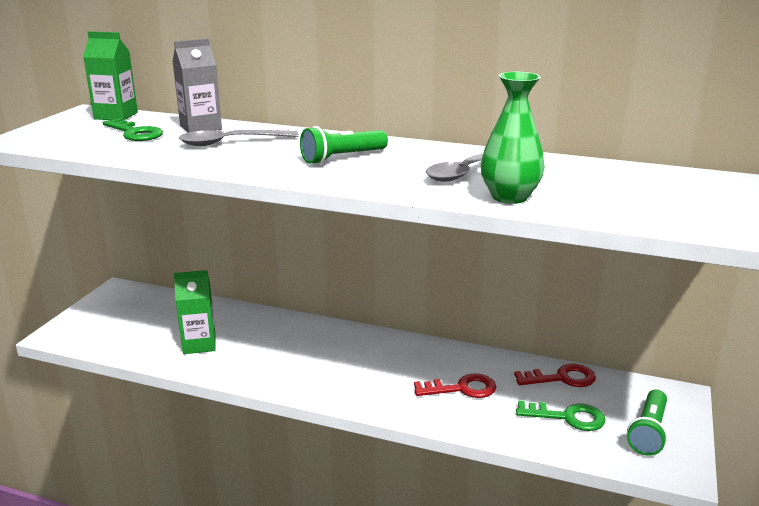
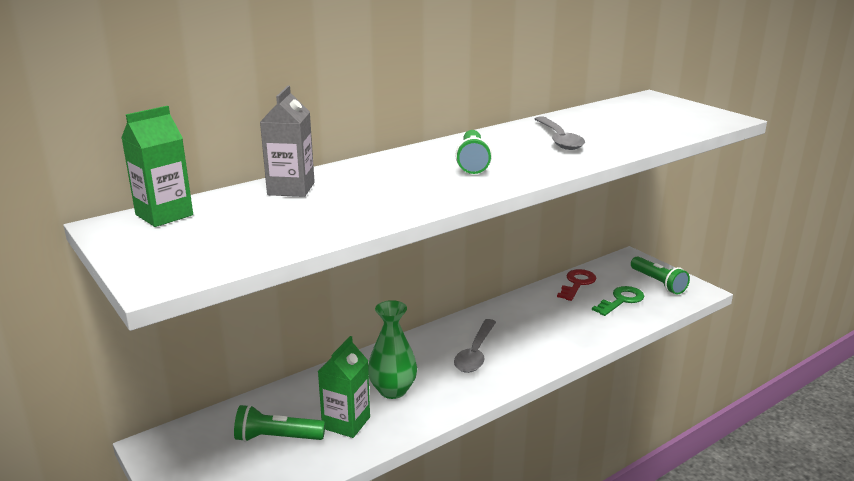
camera: 55 degrees left, 0 degrees up
green key [103,118,163,141] -> none
grey spoon [179,130,299,146] -> grey spoon moved to [454,319,496,373]
red key [414,373,496,398] -> none
green vase [481,72,545,204] -> green vase moved to [368,300,417,399]
none -> green flashlight [234,405,325,442]

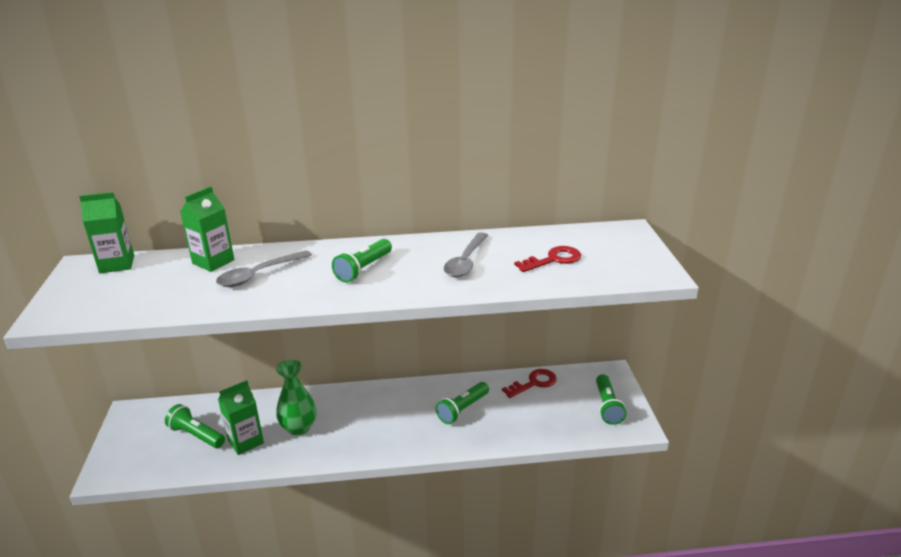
camera: 30 degrees right, 5 degrees up
grey carton [260,85,315,197] -> green carton [180,186,235,272]
grey spoon [454,319,496,373] -> grey spoon moved to [216,250,312,287]
green key [592,286,644,316] -> none
none -> green flashlight [436,382,489,424]
none -> red key [514,246,581,272]

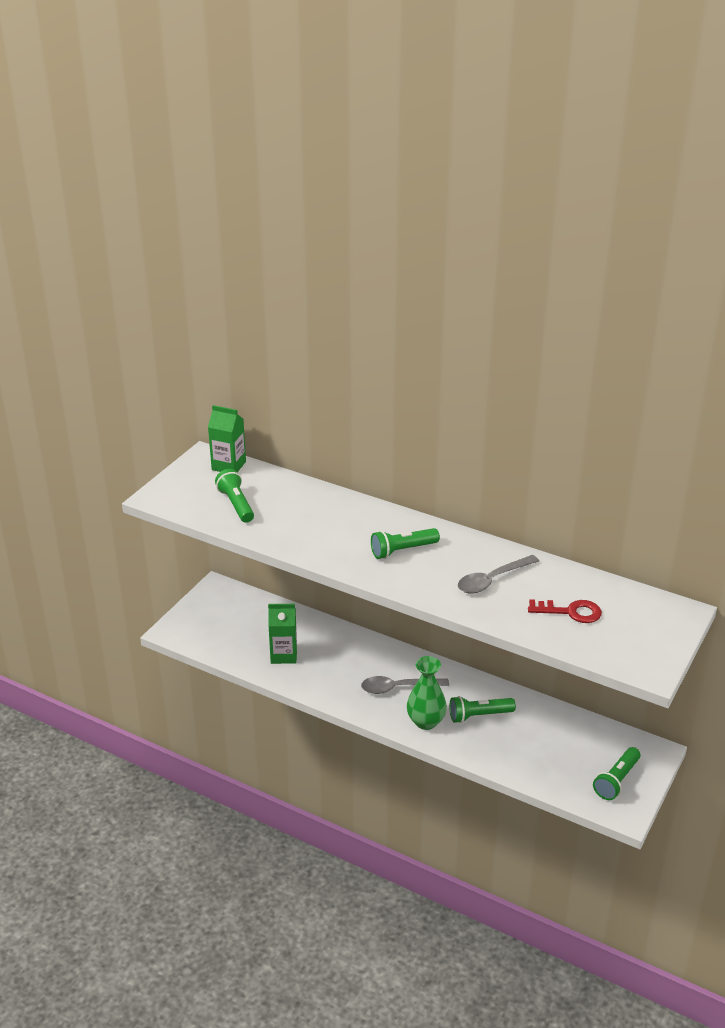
camera: 35 degrees right, 5 degrees up
green flashlight [165,404,225,448] -> green flashlight moved to [215,469,254,523]
green carton [180,186,235,272] -> none
grey spoon [216,250,312,287] -> grey spoon moved to [361,676,449,694]
green vase [276,360,317,436] -> green vase moved to [407,656,447,730]
red key [502,369,557,398] -> none

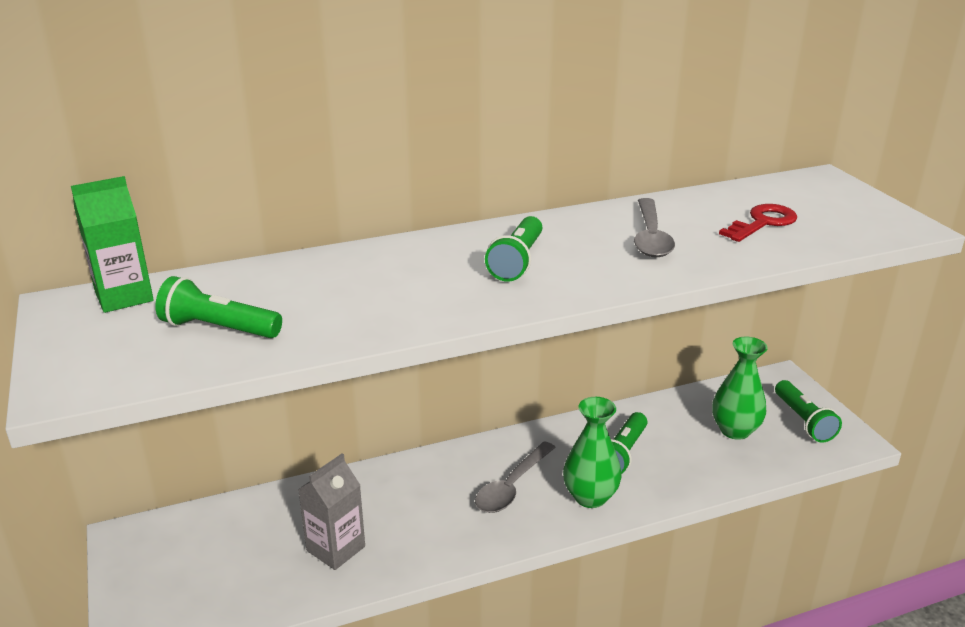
camera: 50 degrees left, 5 degrees down
green carton [268,604,297,664] -> grey carton [298,453,365,570]
none -> green vase [712,336,768,440]

